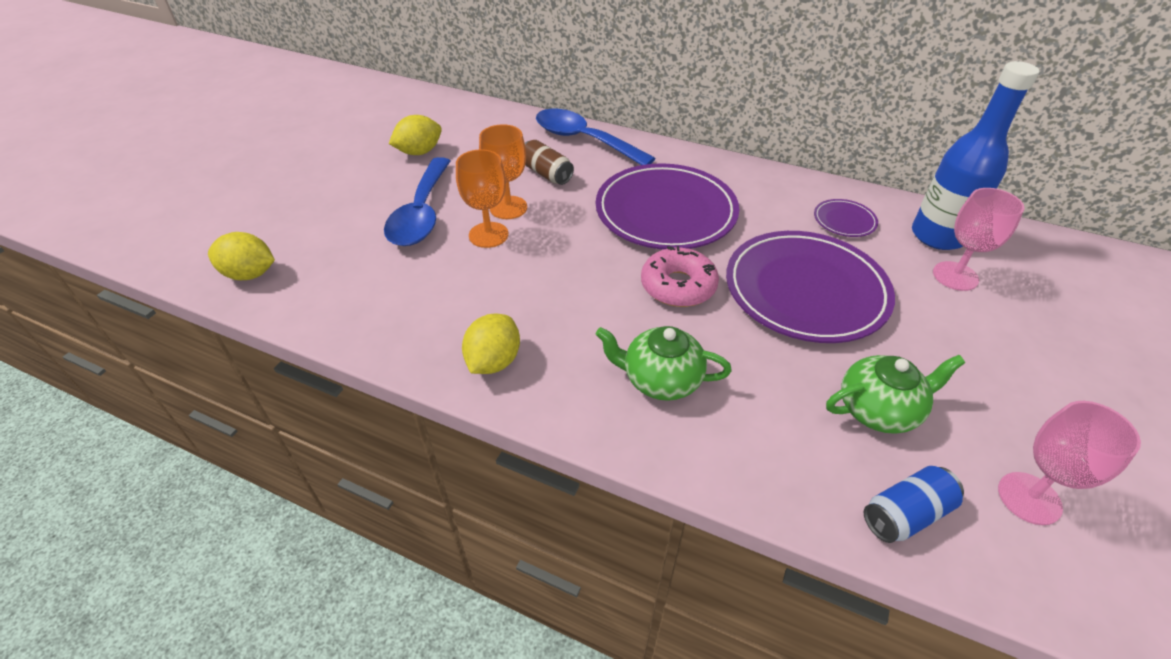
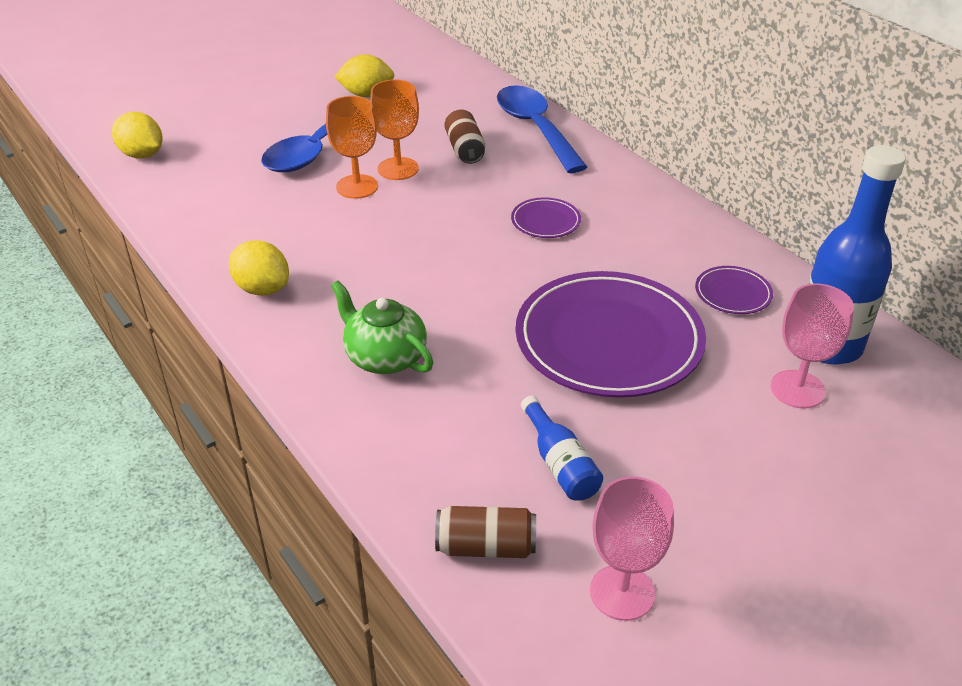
camera: 30 degrees right, 5 degrees down
yellow lemon [462,314,520,374] -> yellow lemon turned 75 degrees clockwise [229,240,289,296]
purple plate [596,163,739,250] -> purple plate [511,197,581,238], size x0.43
pink donut [641,246,719,307] -> none
green teapot [826,355,965,434] -> blue bottle [521,396,603,500]
blue can [864,466,964,543] -> brown can [435,506,536,558]

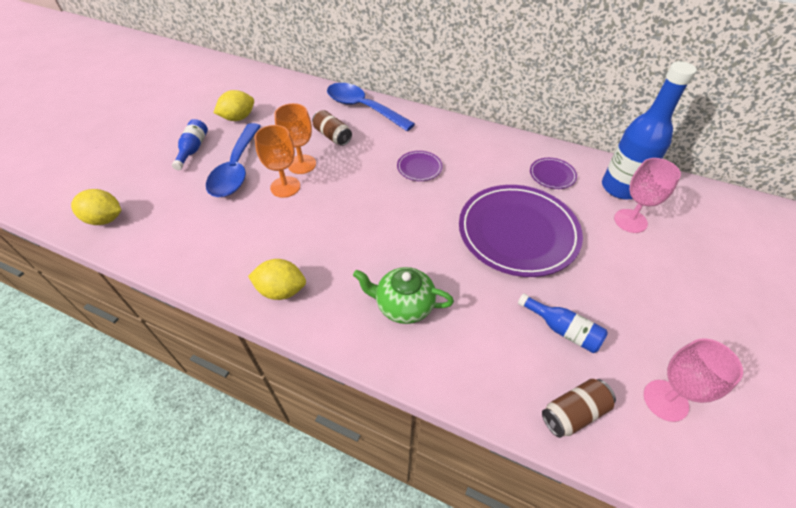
camera: 30 degrees left, 10 degrees up
none -> blue bottle [172,119,208,170]

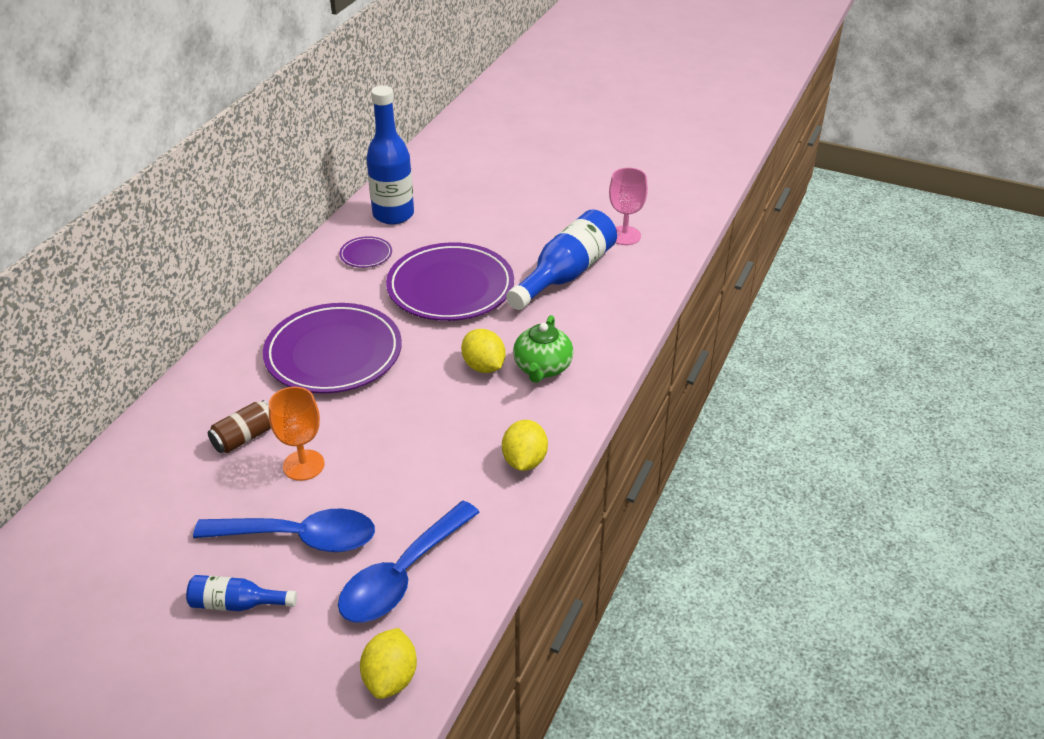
camera: 90 degrees left, 10 degrees down
yellow lemon [214,90,254,121] -> yellow lemon moved to [461,329,506,373]
orange goblet [254,125,300,198] -> none
blue spoon [327,83,415,131] -> blue spoon moved to [338,501,480,623]
purple plate [397,151,442,181] -> purple plate [263,303,402,393], size x2.33
blue bottle [518,293,608,353] -> blue bottle [506,209,617,310], size x1.93
brown can [542,379,616,438] -> none
pink goblet [614,158,681,233] -> none

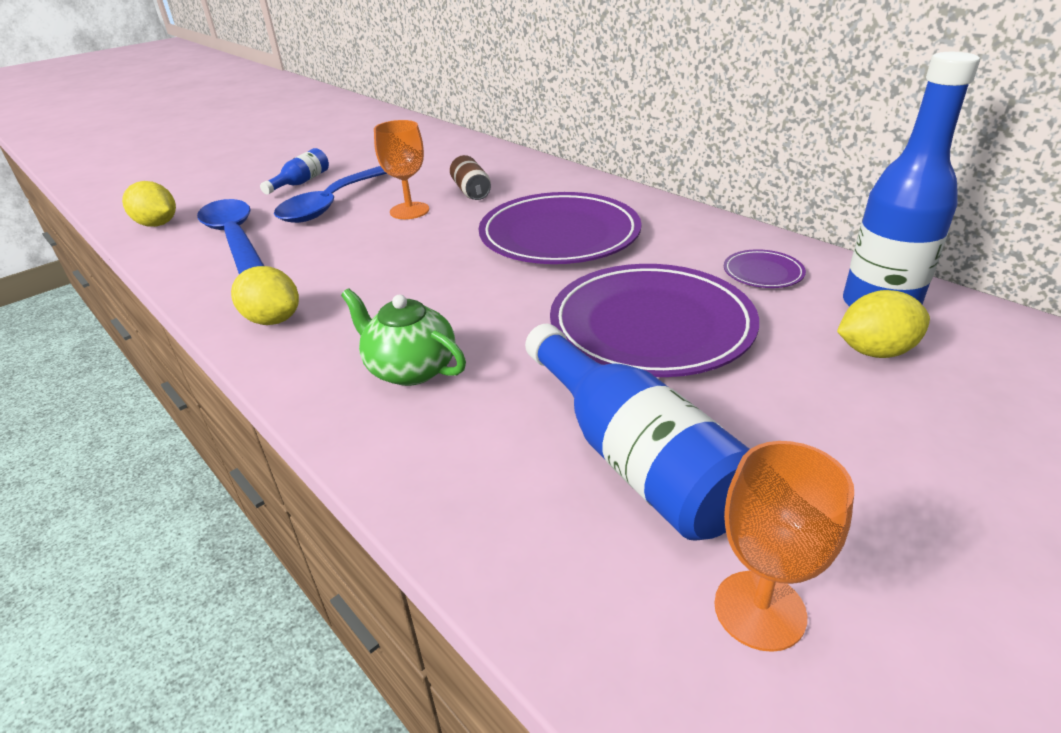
camera: 115 degrees right, 5 degrees down
yellow lemon [461,329,506,373] -> yellow lemon moved to [837,290,930,358]
pink goblet [609,168,648,245] -> orange goblet [714,441,854,652]

